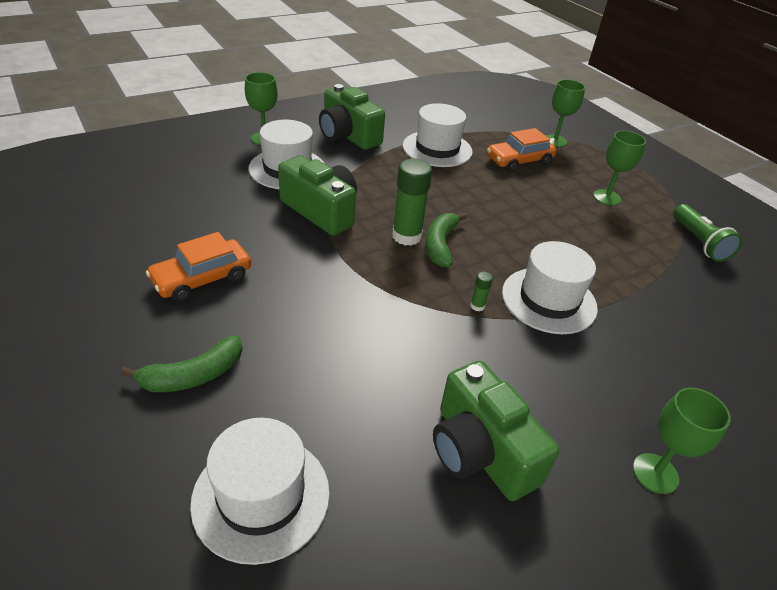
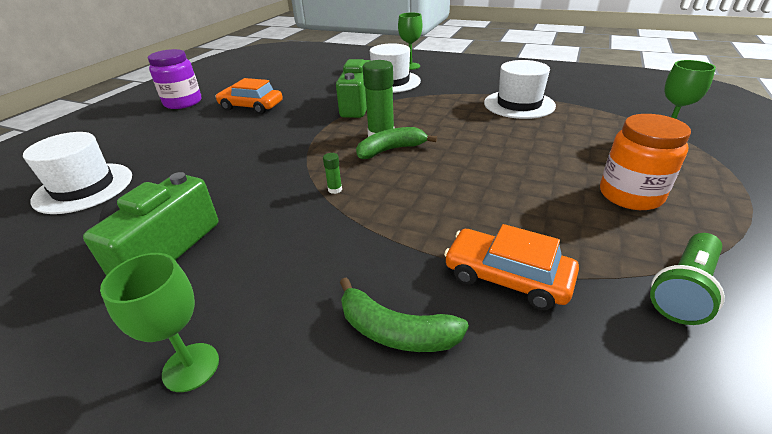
camera: 60 degrees right, 5 degrees down
green banana [121,335,243,392] -> green banana moved to [340,277,469,352]
green camera [319,84,385,150] -> none
orange car [487,128,557,172] -> orange car moved to [444,224,579,310]
white hat [502,241,598,334] -> none
green goblet [593,131,646,205] -> orange jar [600,114,691,210]
none -> purple jar [148,49,201,109]

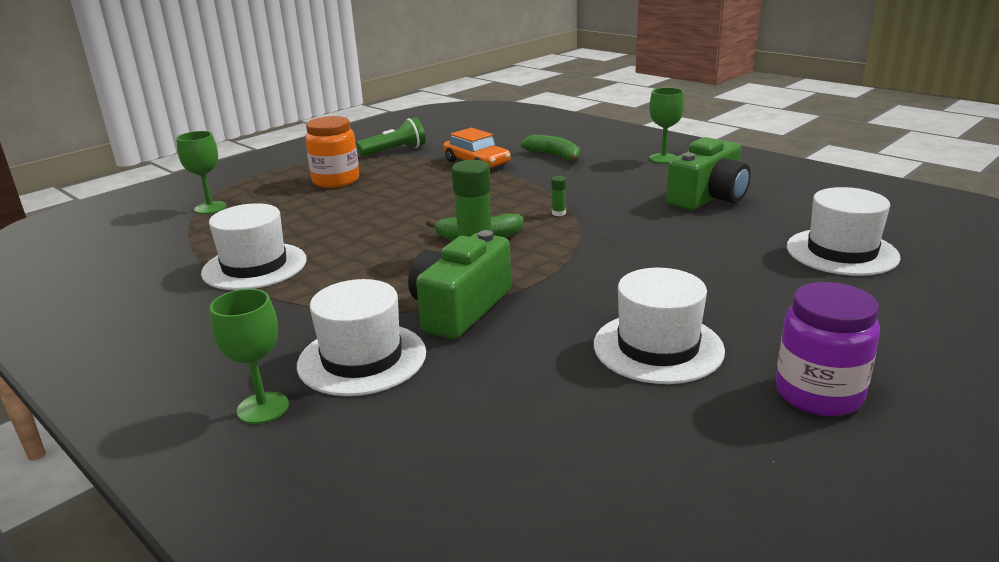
camera: 160 degrees left, 10 degrees down
orange car [215,78,283,114] -> white hat [594,268,725,384]

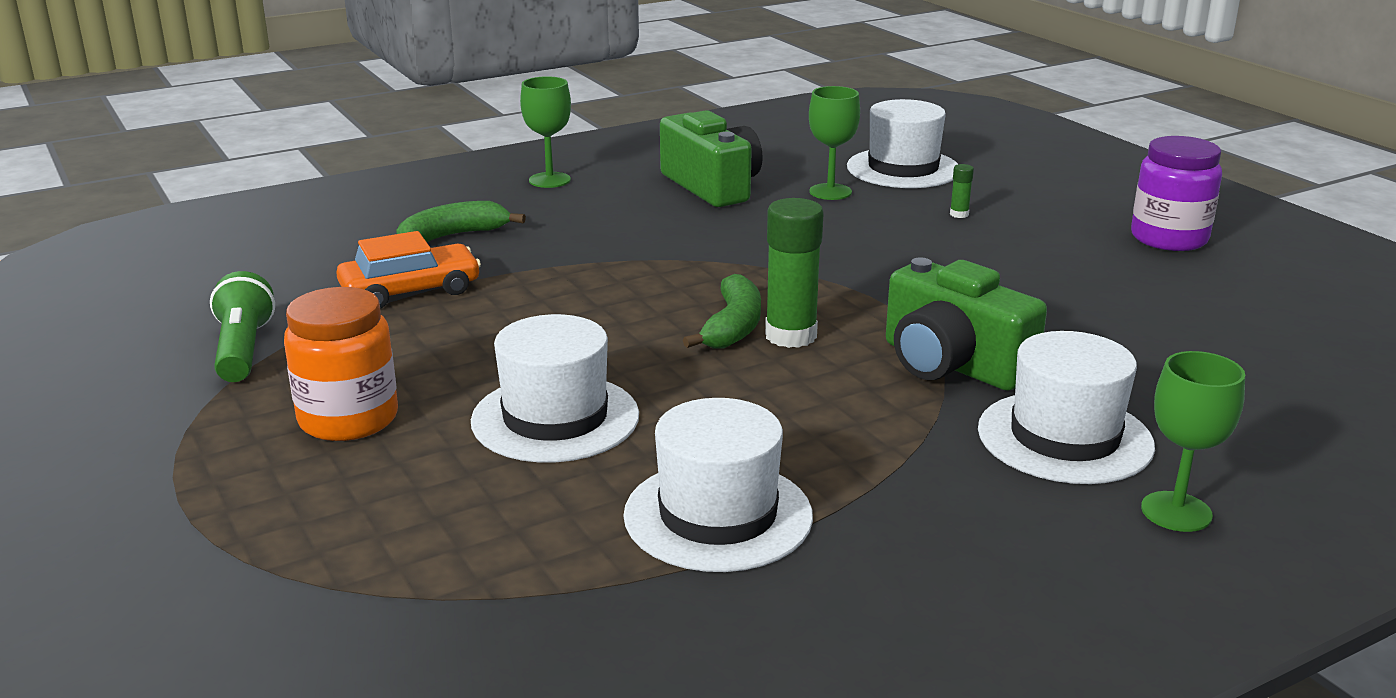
camera: 75 degrees left, 0 degrees up
green goblet [176,131,227,214] -> green goblet moved to [809,86,860,200]
green glue stick [551,176,566,216] -> green glue stick moved to [950,164,974,218]
white hat [594,268,725,384] -> white hat moved to [471,314,639,462]

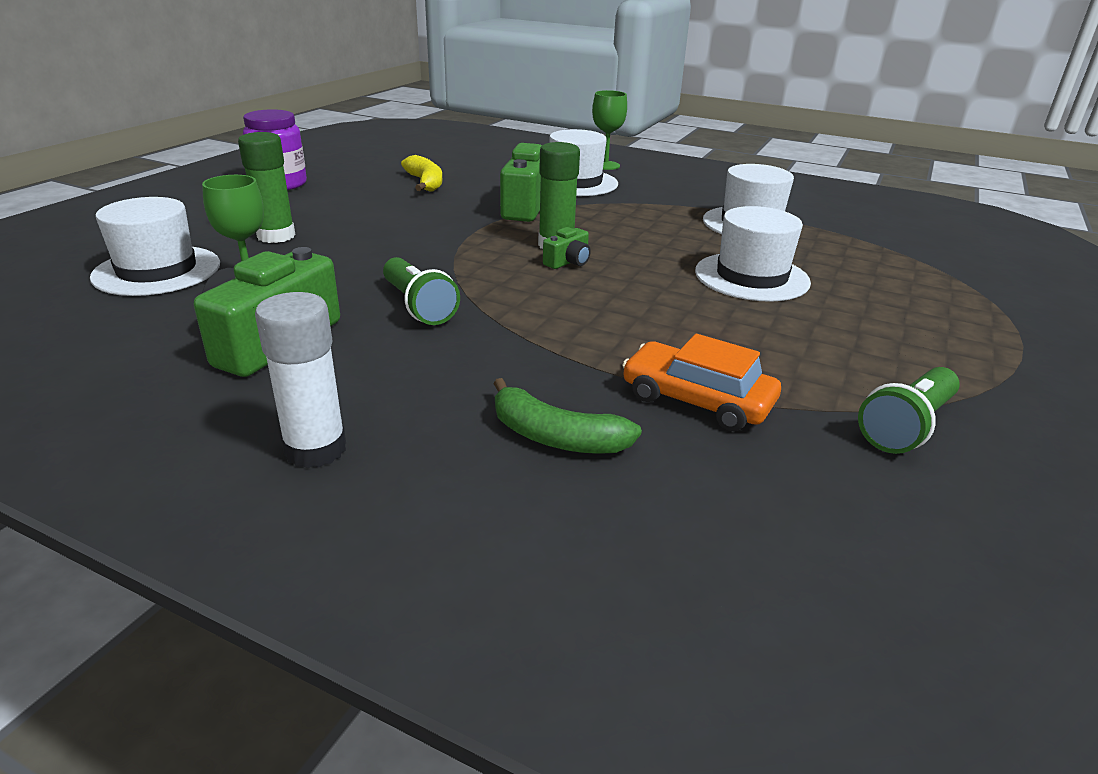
camera: 125 degrees left, 5 degrees up
orange jar [284,287,398,441] -> none
green goblet [520,76,571,188] -> white glue stick [255,292,346,468]
green banana [683,274,761,349] -> green camera [543,227,591,269]
green glue stick [950,164,974,218] -> green glue stick [238,132,295,243], size x2.26
none -> green flashlight [383,257,460,325]
none -> yellow banana [401,155,442,192]

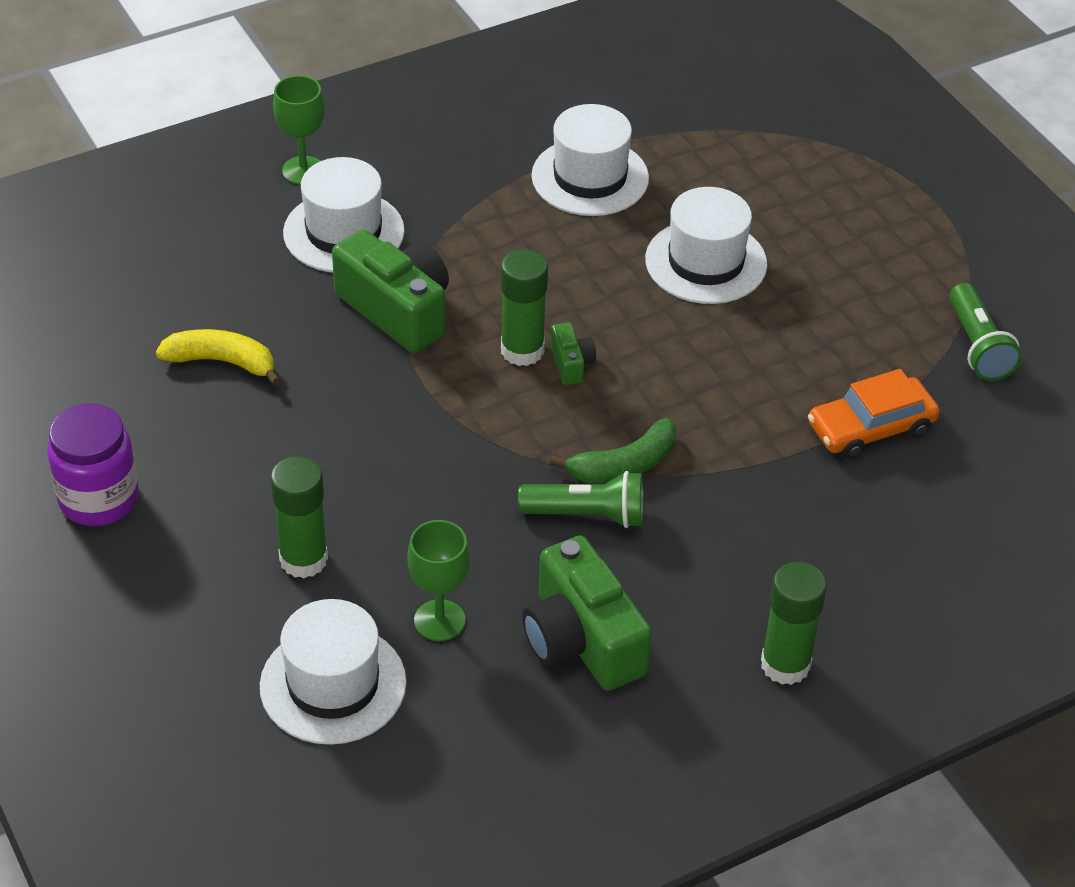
camera: 55 degrees left, 15 degrees up
white glue stick [255,292,346,468] -> green glue stick [761,562,827,685]
green banana [493,378,642,454] -> green banana moved to [550,418,676,483]

